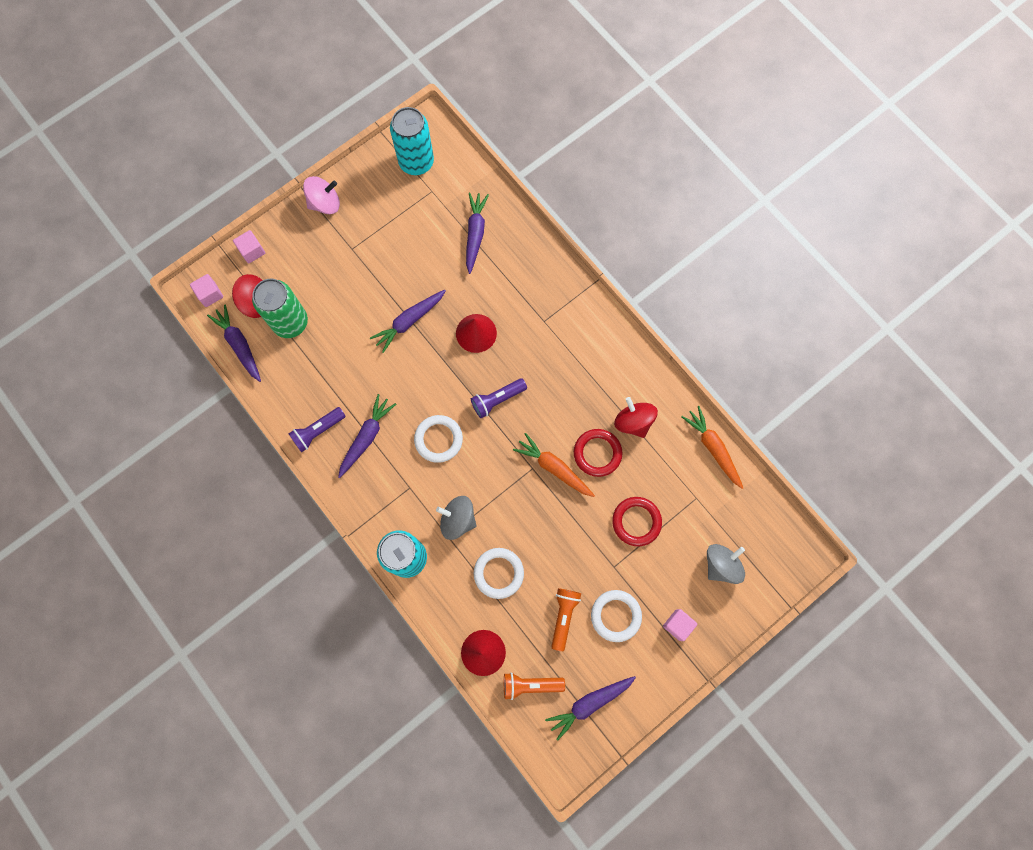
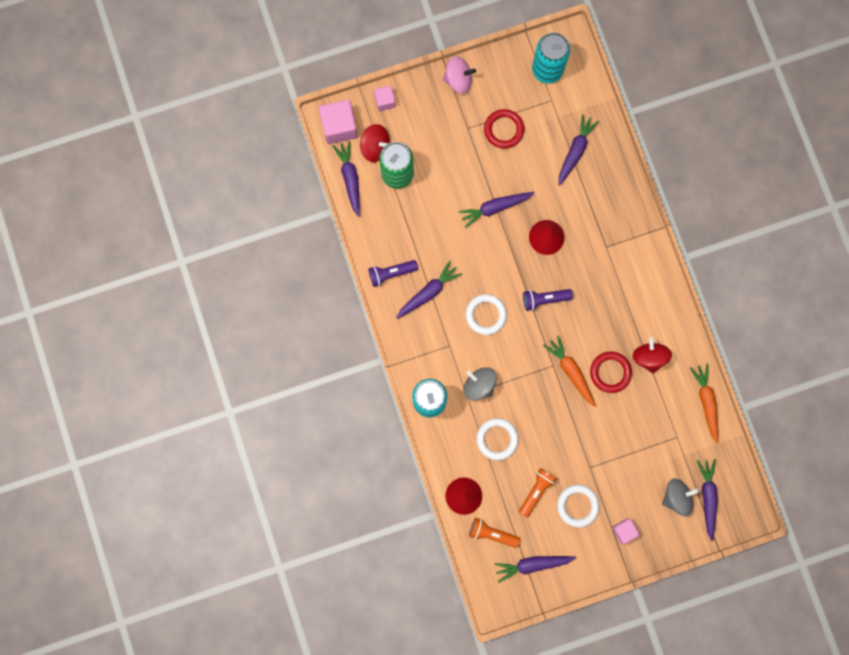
camera: 20 degrees right, 5 degrees up
pink cube [190,274,223,307] -> pink cube [319,100,358,144], size x1.75
red ring [612,497,662,546] -> red ring moved to [484,109,524,148]
none -> purple carrot [697,459,718,541]

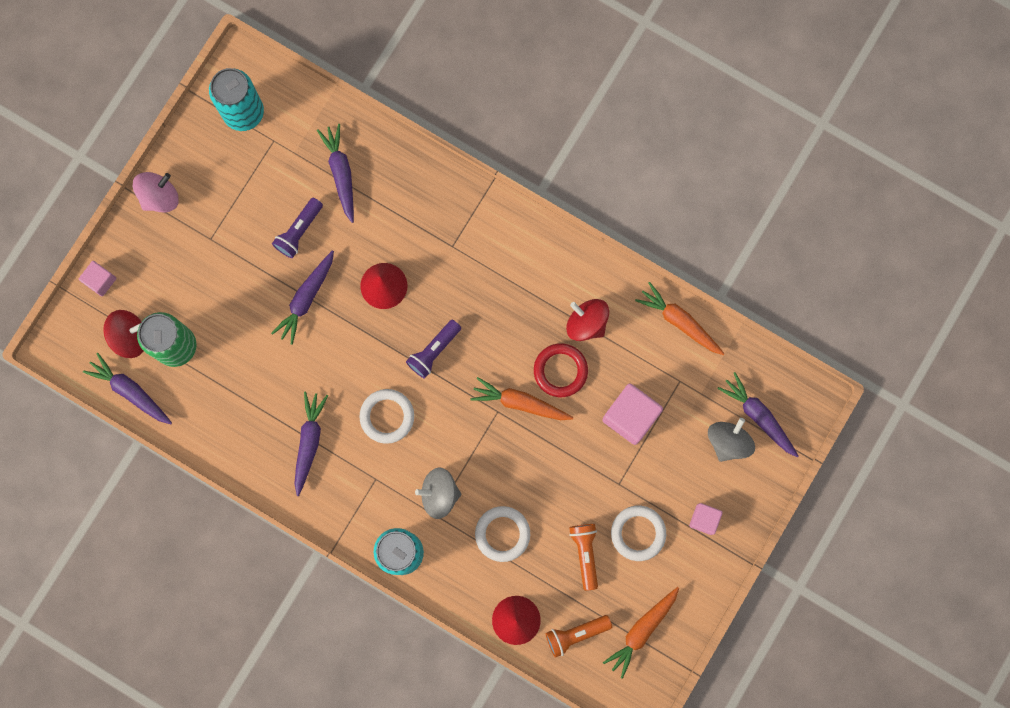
camera: 40 degrees left, 0 degrees up
pink cube [319,100,358,144] -> pink cube moved to [602,383,663,445]
purple flashlight [368,260,418,287] -> purple flashlight moved to [272,198,323,258]
red ring [484,109,524,148] -> none
purple carrot [494,556,576,582] -> orange carrot [603,587,679,679]

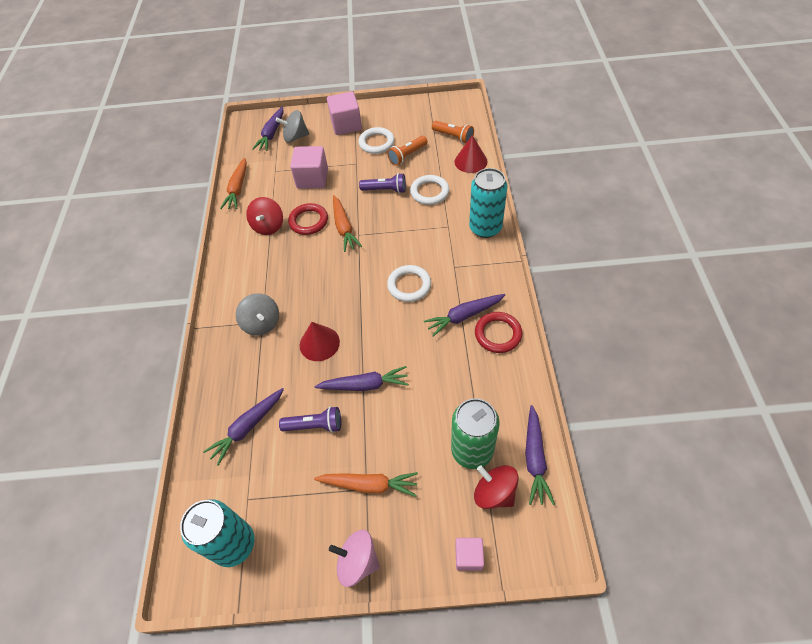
camera: 120 degrees left, 25 degrees down
purple flashlight [406,320,461,379] -> purple flashlight moved to [359,173,406,193]
grey spinning top [415,467,462,519] -> grey spinning top moved to [236,293,279,335]
orange carrot [603,587,679,679] -> orange carrot moved to [314,472,418,497]
pink cube [689,503,723,535] -> pink cube [327,92,362,135], size x1.75
none -> red ring [475,312,522,353]

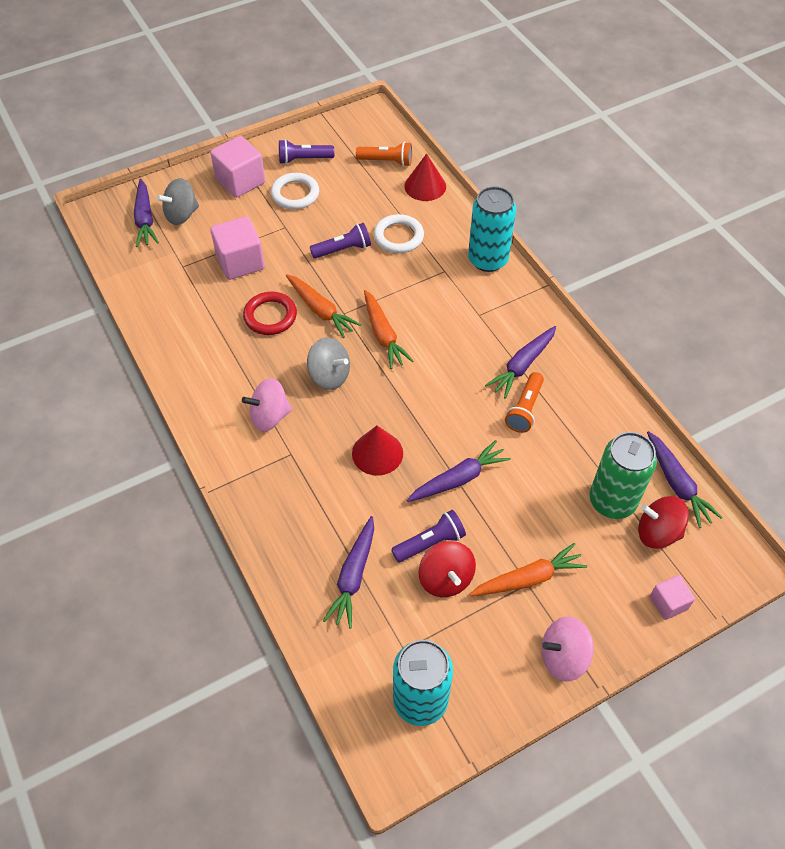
camera: 30 degrees left, 0 degrees up
orange carrot [220,158,247,209] -> orange carrot moved to [364,290,413,369]
grey spinning top [236,293,279,335] -> grey spinning top moved to [307,337,350,390]
red spinning top [246,197,283,235] -> red spinning top moved to [418,541,476,597]
orange flashlight [387,136,427,166] -> orange flashlight moved to [505,372,544,433]
white ring [387,265,431,302] -> none
red ring [475,312,522,353] -> none
none -> pink spinning top [242,378,292,432]
none -> purple flashlight [279,139,334,164]

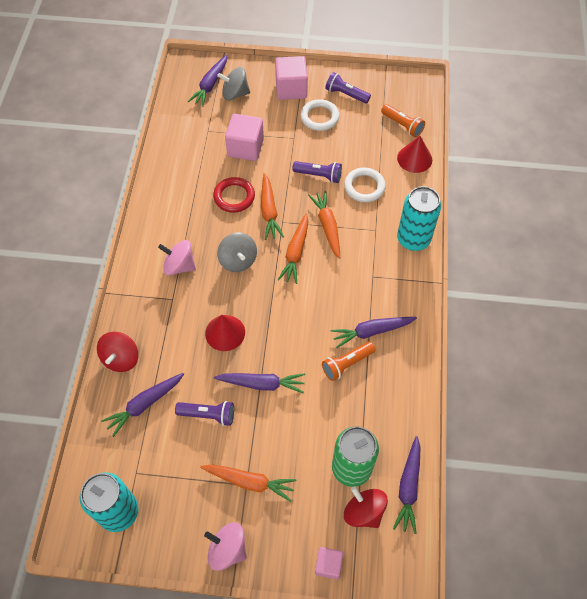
camera: 35 degrees right, 5 degrees up
red spinning top [418,541,476,597] -> red spinning top moved to [97,332,138,372]
none -> orange carrot [308,191,340,259]

